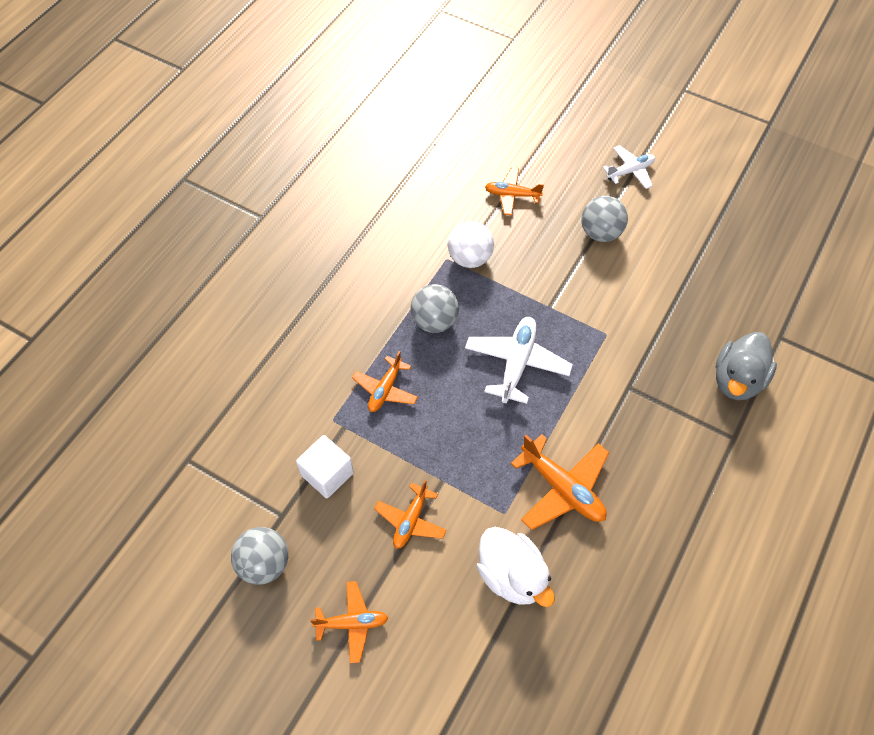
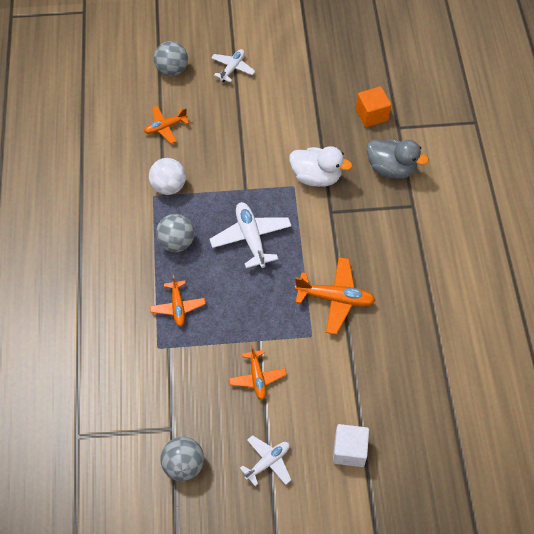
camera: 35 degrees left, 0 degrees up
white cube [296,435,354,498] -> white cube moved to [333,424,369,467]
orange plane [310,581,388,663] -> white plane [240,435,291,486]
white duck [477,527,555,607] -> white duck moved to [289,146,352,187]
grey ball [581,196,628,242] -> grey ball moved to [154,41,188,76]
grey duck [716,332,777,400] -> grey duck turned 60 degrees counterclockwise [366,139,429,179]
none -> orange cube [356,86,391,127]

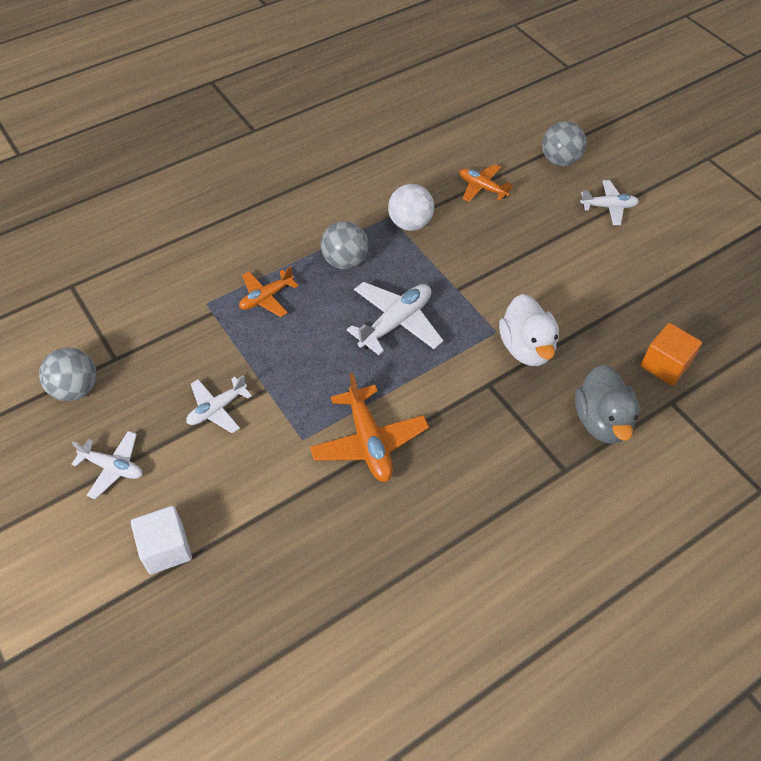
camera: 60 degrees right, 5 degrees down
orange plane [229,345,287,400] -> white plane [186,375,252,433]

